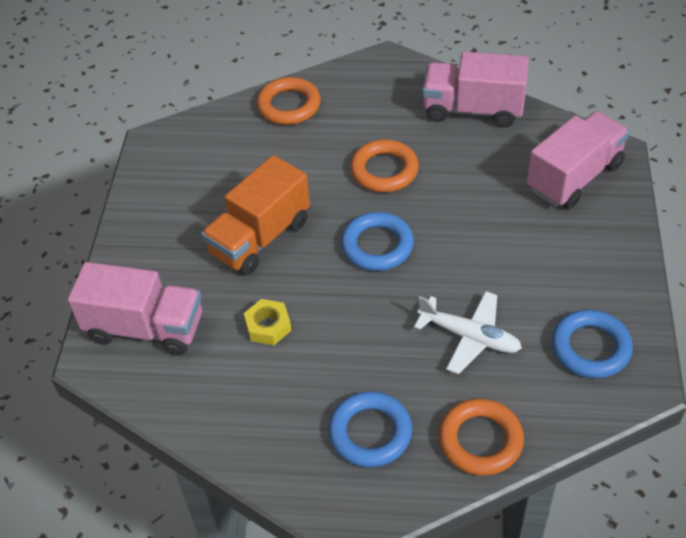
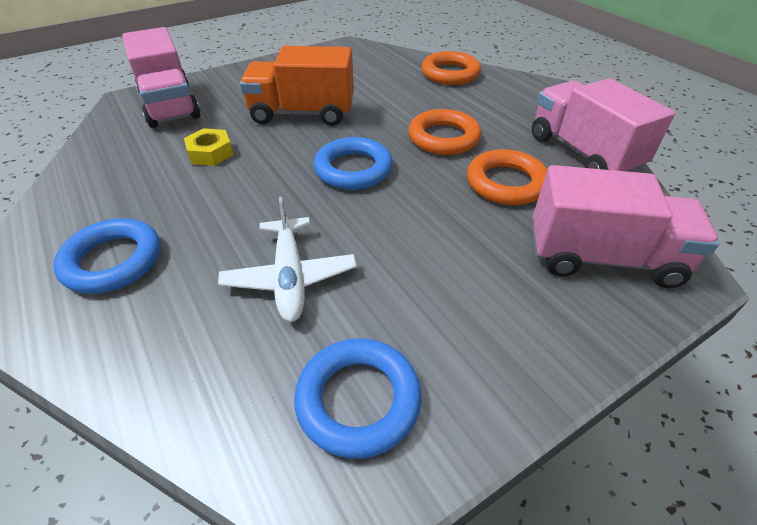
camera: 50 degrees right, 5 degrees down
orange ring [439,398,524,476] -> orange ring moved to [467,149,547,205]

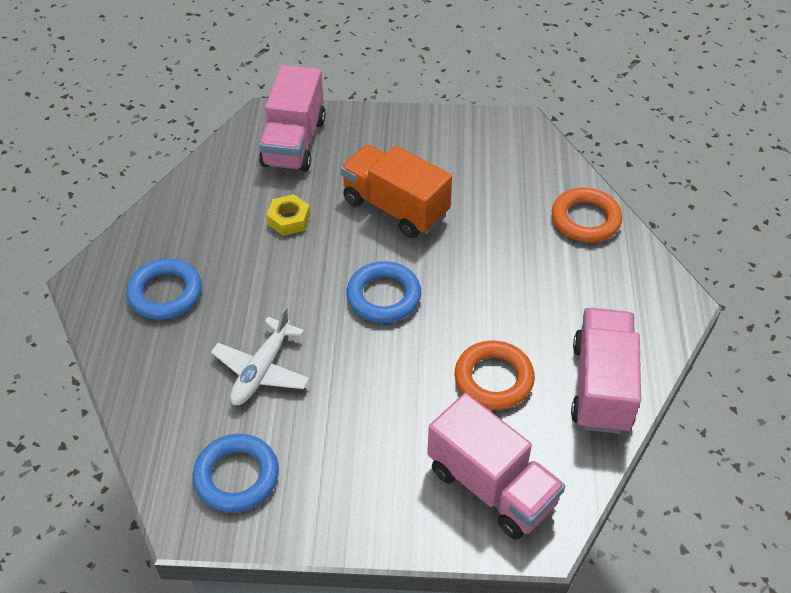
camera: 35 degrees right, 5 degrees up
orange ring [408,109,481,155] -> none

